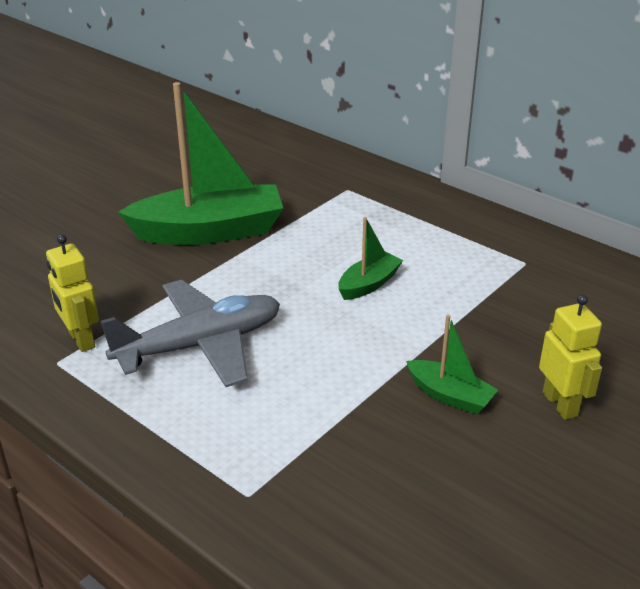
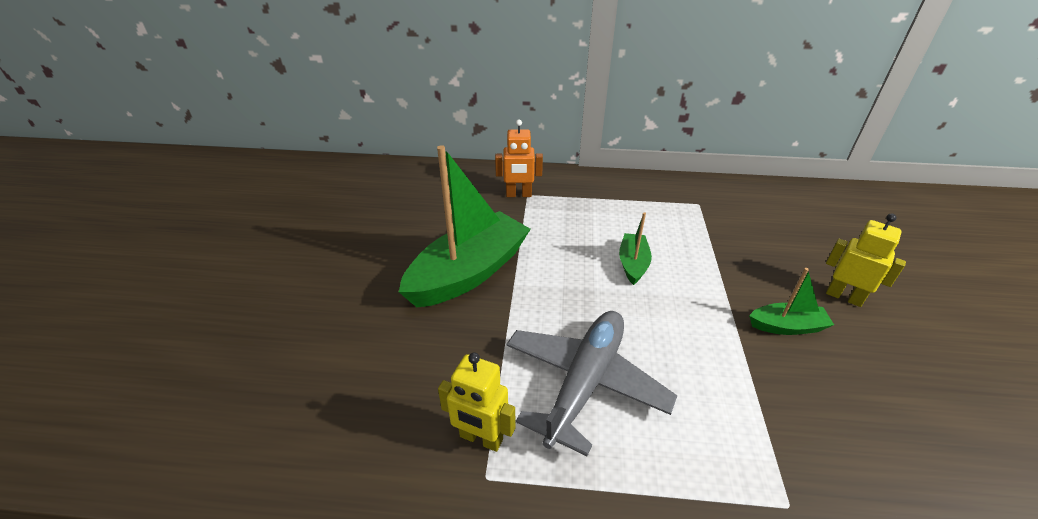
camera: 35 degrees left, 5 degrees up
none -> orange robot [495,119,543,197]

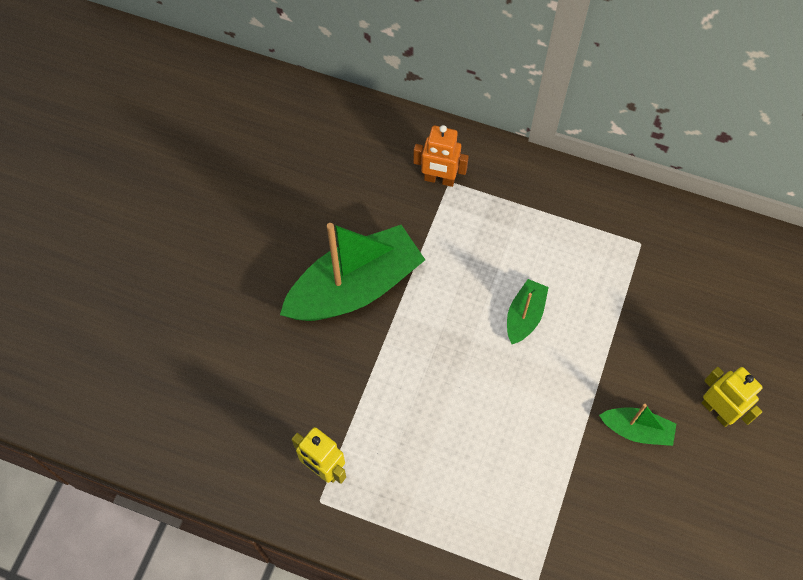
camera: 15 degrees right, 25 degrees up
grey plane [506,311,677,456] -> none

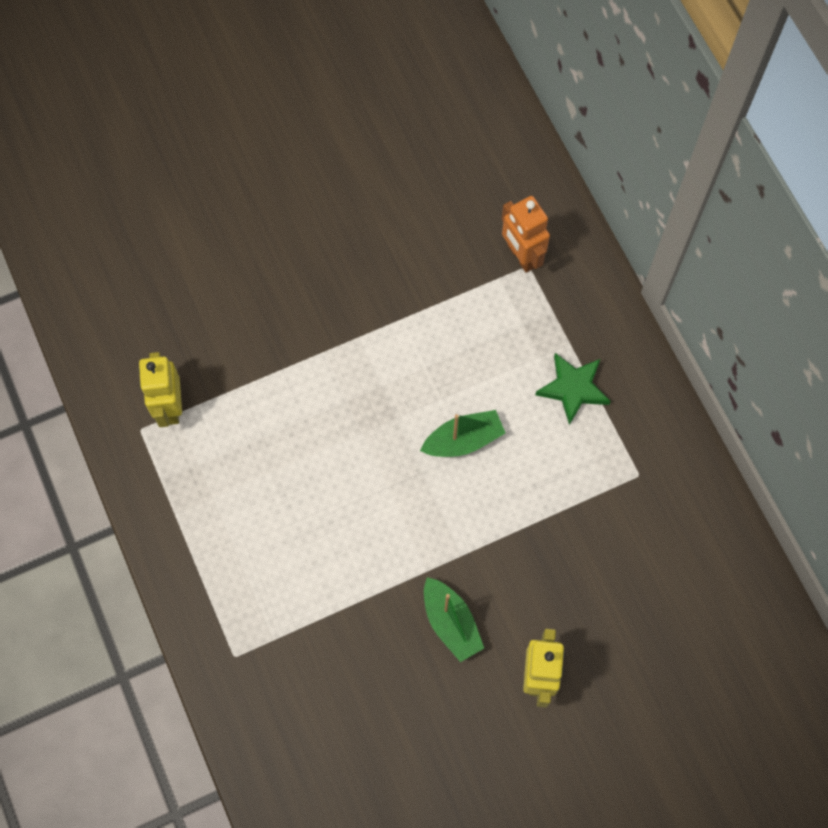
camera: 45 degrees right, 5 degrees up
green boat [280,223,425,321] -> none
none -> green star [535,353,611,425]

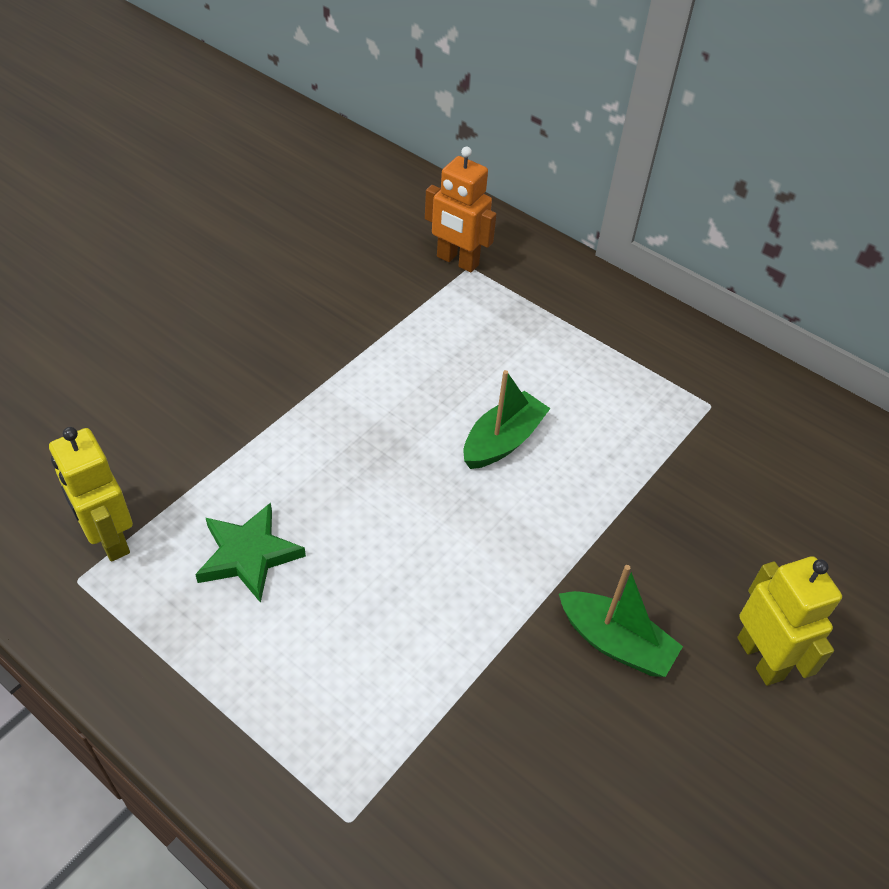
camera: 30 degrees left, 20 degrees down
green star [535,353,611,425] -> green star moved to [195,503,306,603]

